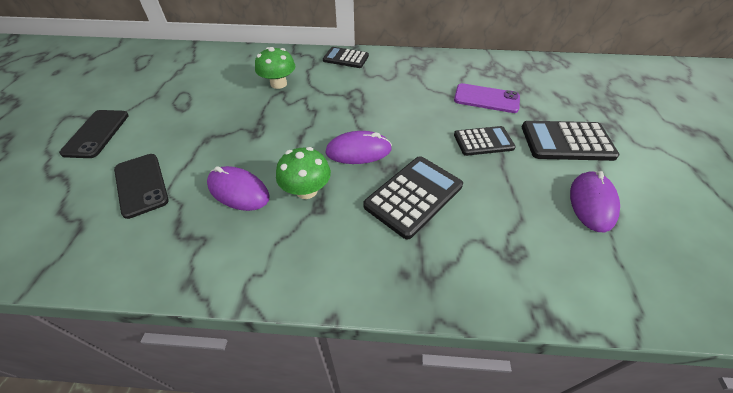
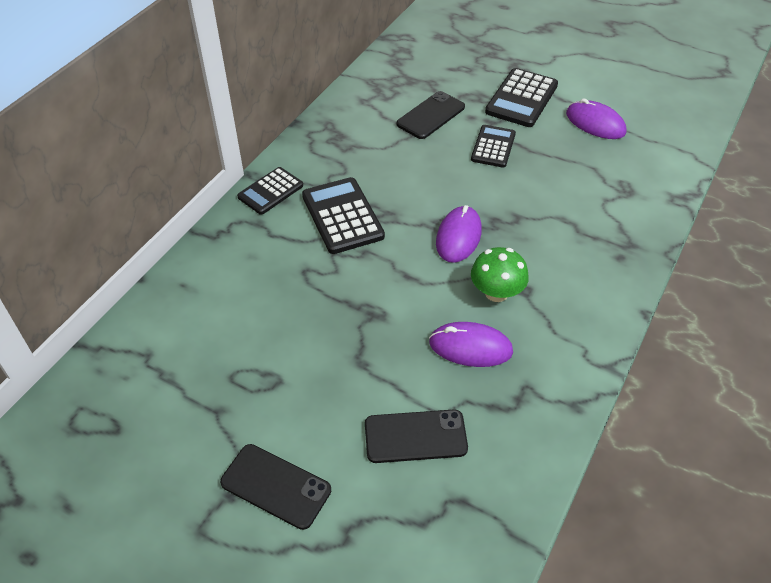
camera: 65 degrees left, 0 degrees up
purple mouse [207,166,270,211] -> purple mouse turned 45 degrees clockwise [429,322,513,367]
green mushroom [255,47,295,89] -> none
black calculator [363,156,463,239] -> black calculator moved to [302,177,385,254]
purple phone [454,83,520,113] -> black phone [397,91,465,139]

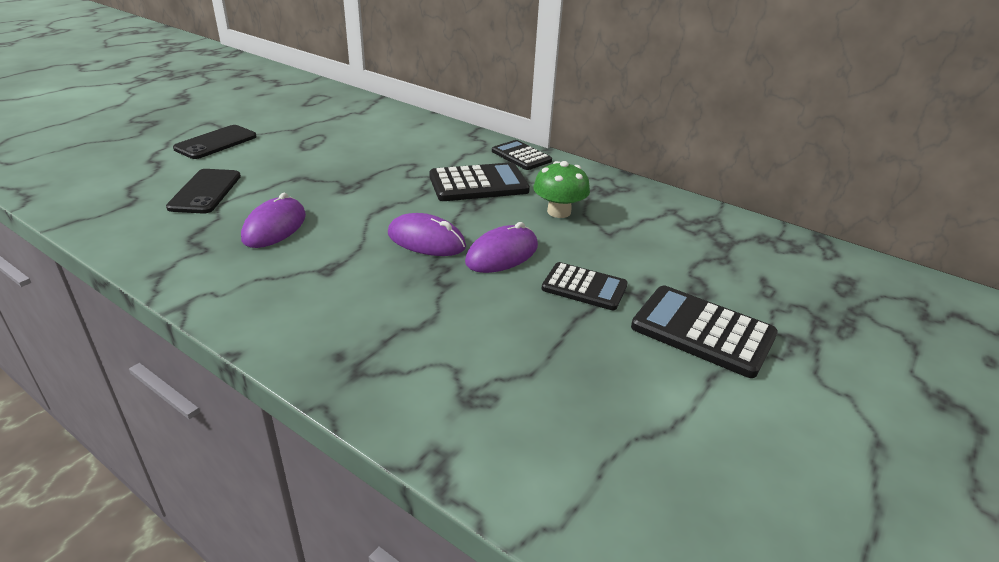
camera: 95 degrees right, 15 degrees down
black phone [397,91,465,139] -> none
green mushroom [471,247,529,302] -> green mushroom moved to [533,161,590,218]
purple mouse [566,98,627,139] -> purple mouse moved to [465,222,538,273]

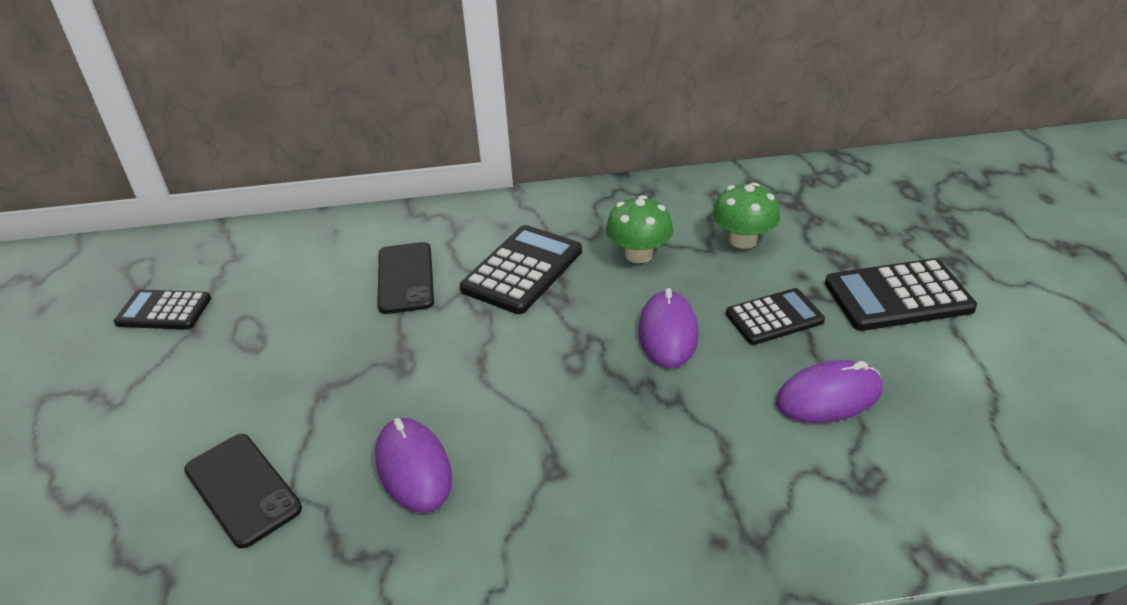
camera: 40 degrees left, 5 degrees up
black phone [173,125,257,159] -> black phone moved to [378,242,434,314]
purple mouse [388,213,466,256] -> purple mouse moved to [776,360,882,423]
black calculator [492,140,552,170] -> black calculator moved to [114,289,211,330]
none -> green mushroom [713,182,780,249]

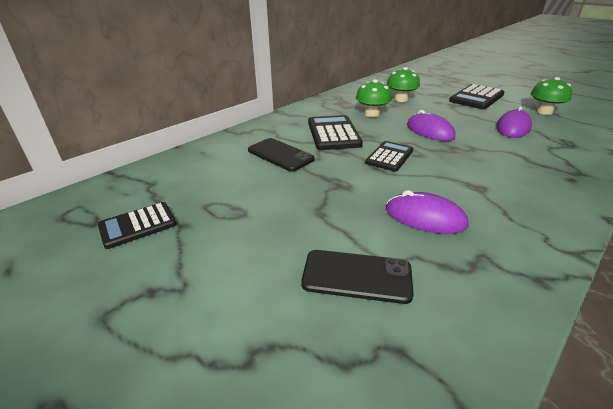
camera: 40 degrees left, 5 degrees down
black calculator [726,288,825,345] -> black calculator moved to [366,141,413,172]
none -> green mushroom [531,77,572,115]

